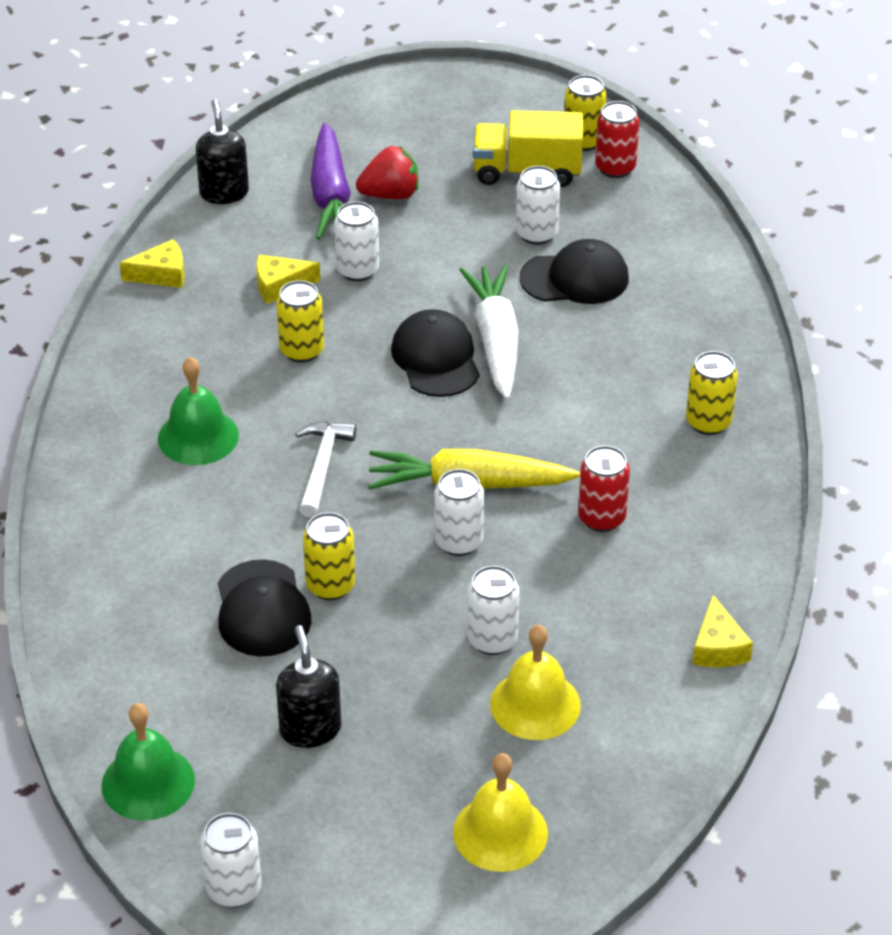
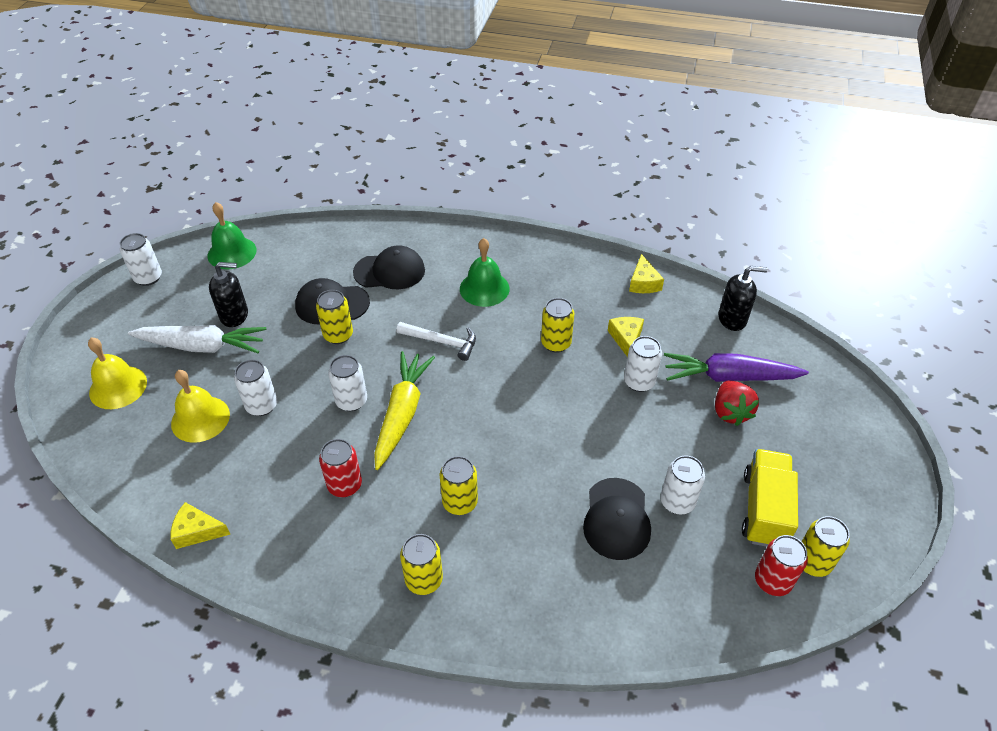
camera: 100 degrees right, 5 degrees up
black cap [391,309,480,397] -> black cap moved to [353,245,425,289]
white carrot [460,264,519,399] -> white carrot moved to [128,325,266,353]
none -> yellow can [439,456,478,515]

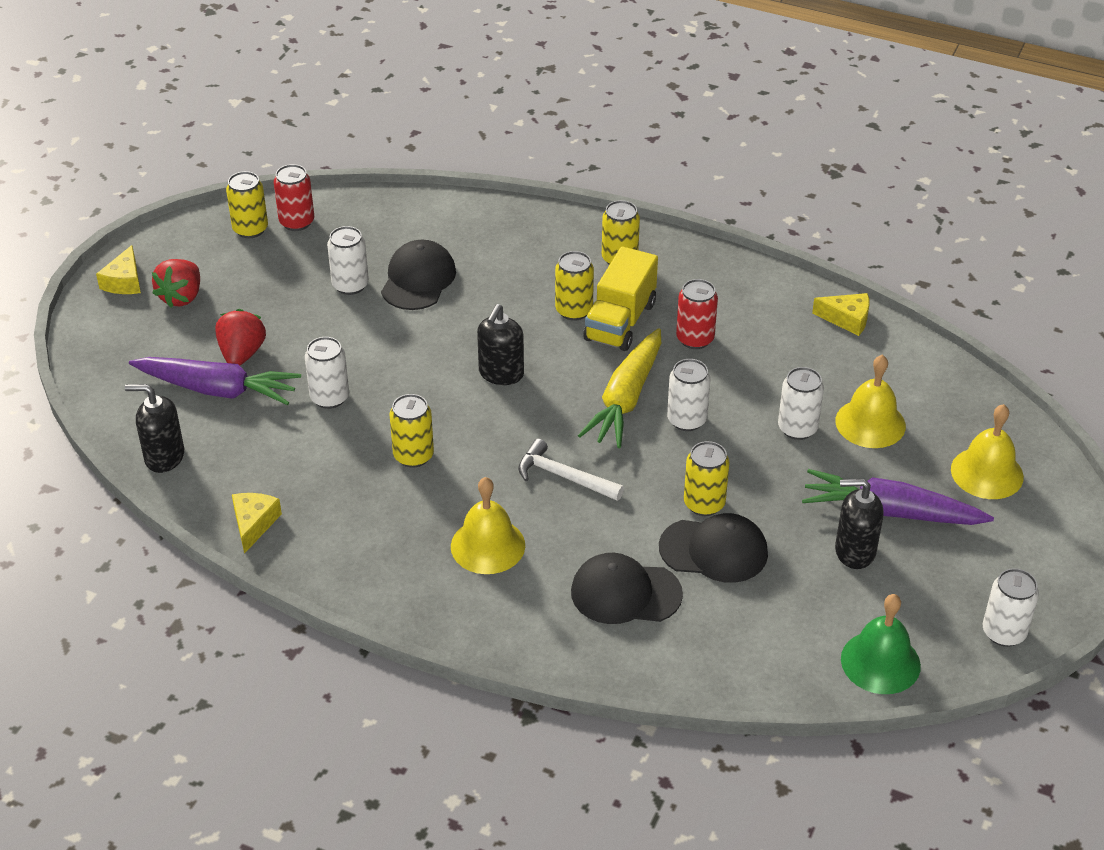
camera: 170 degrees left, 5 degrees down
white carrot [128,325,266,353] -> purple carrot [802,469,994,525]
green bell [460,238,510,307] -> yellow bell [451,477,525,574]
yellow cheese [608,317,644,357] -> yellow cheese moved to [96,245,141,294]
yellow truck [742,449,798,547] -> yellow truck moved to [583,246,658,351]
none -> red strawberry [152,259,200,308]
none -> black soap dispenser [477,304,524,385]

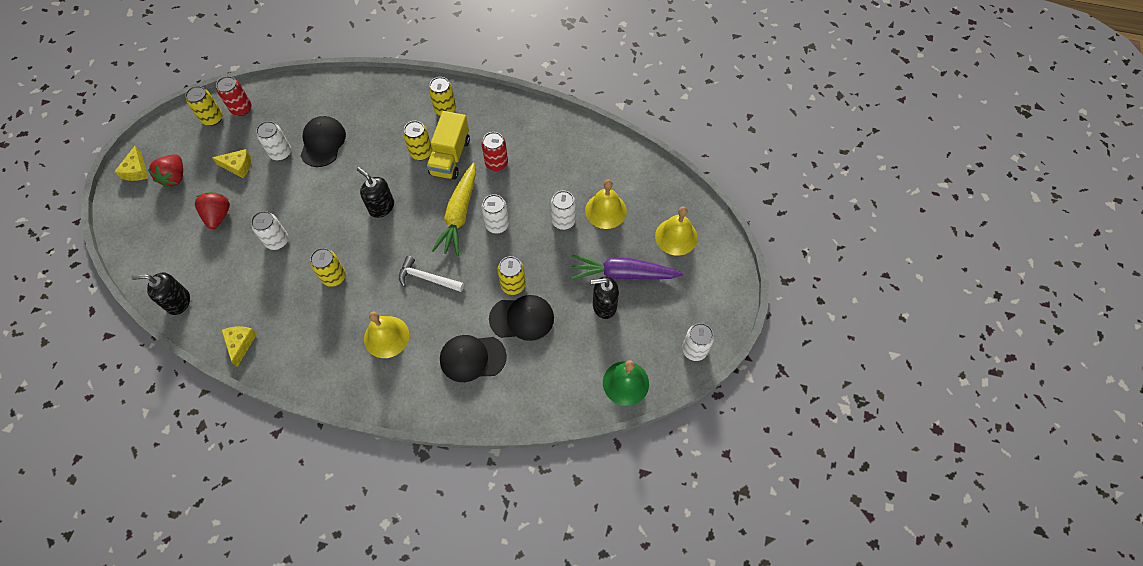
camera: 10 degrees left, 20 degrees up
purple carrot [129,357,301,405] -> none
black soap dispenser [477,304,524,385] -> black soap dispenser turned 120 degrees clockwise [357,167,394,218]
yellow cheese [812,293,870,336] -> yellow cheese moved to [212,149,251,178]

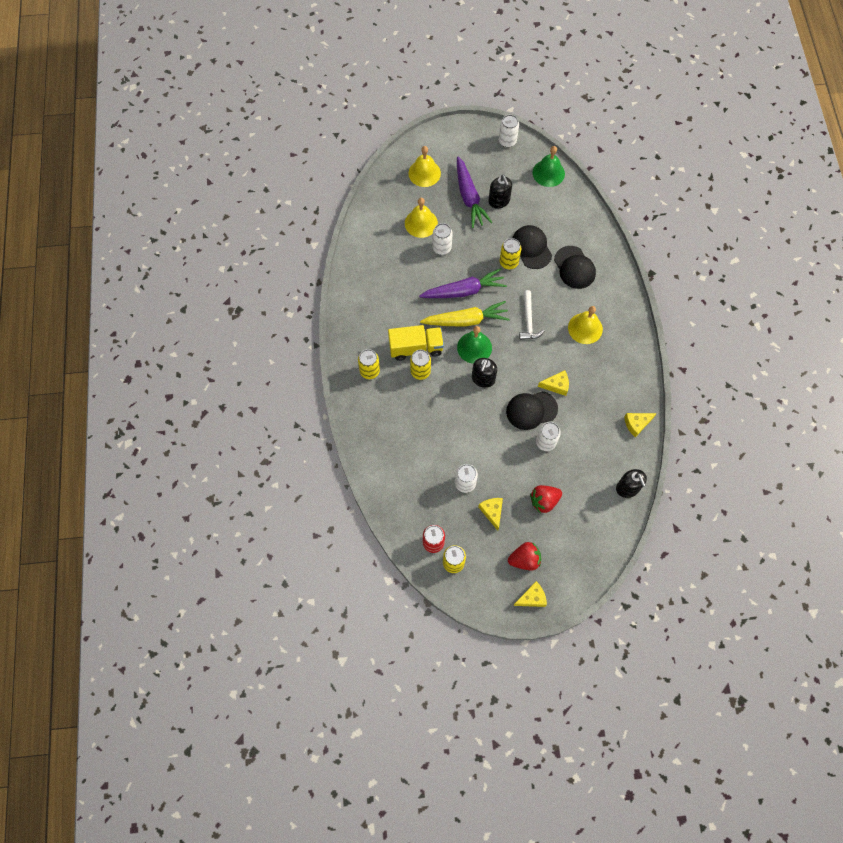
camera: 110 degrees left, 5 degrees up
black cap [300,116,346,167] -> black cap moved to [506,391,558,430]
yellow can [310,248,346,287] -> yellow cheese [538,370,569,396]
red can [481,132,508,171] -> none
white can [481,194,509,233] -> purple carrot [419,268,507,298]
none -> green bell [457,326,492,364]

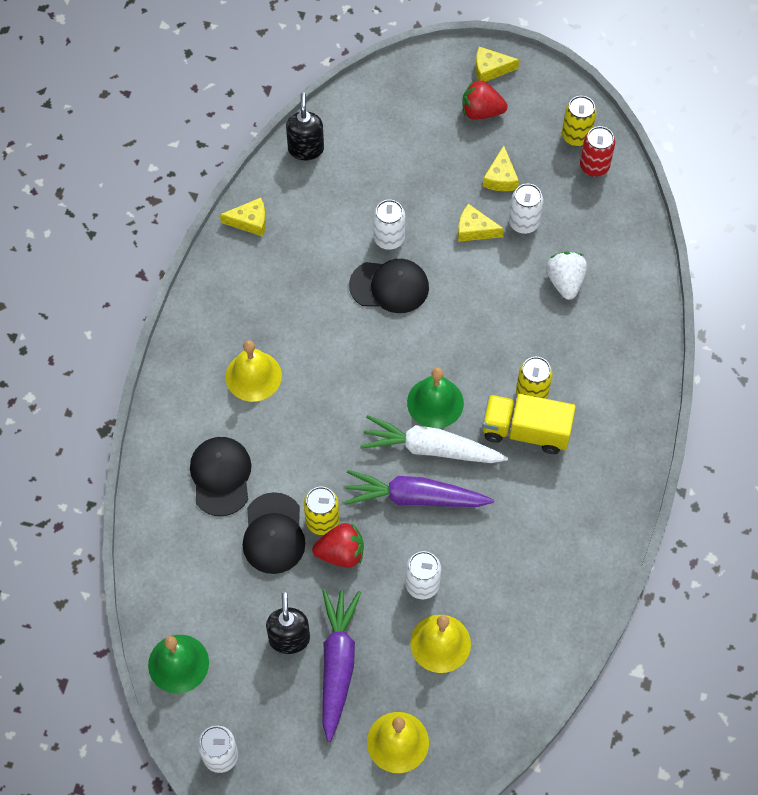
camera: 160 degrees left, 5 degrees down
yellow can [358,349,380,379] -> none
yellow carrot [420,301,510,327] -> white carrot [360,415,508,463]
black soap dispenser [472,358,497,388] -> none
white hammer [519,290,544,340] -> none
red strawberry [530,485,562,514] -> red strawberry moved to [312,523,364,568]
yellow cheese [538,370,569,396] -> yellow cheese moved to [458,204,504,242]
none -> white strawberry [546,252,587,300]

